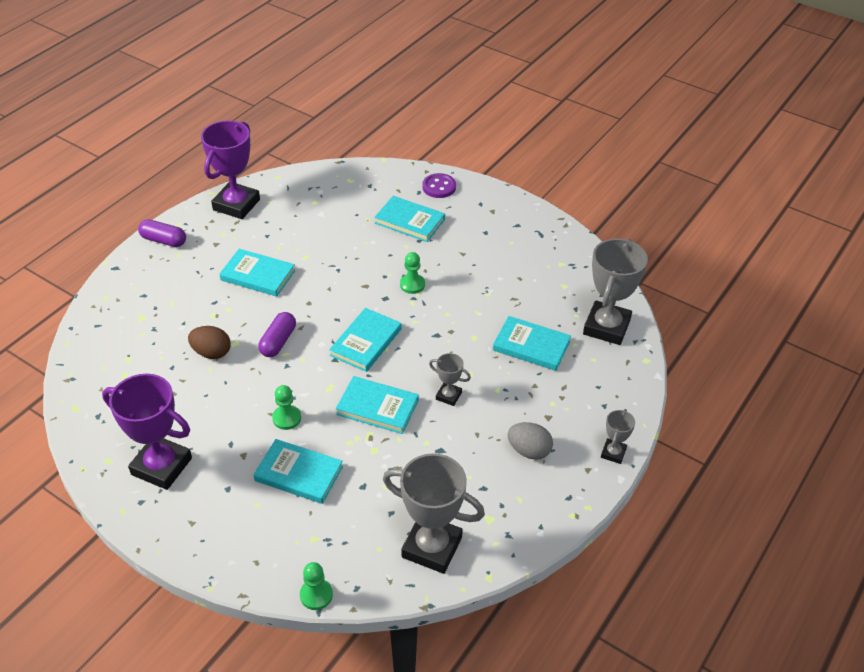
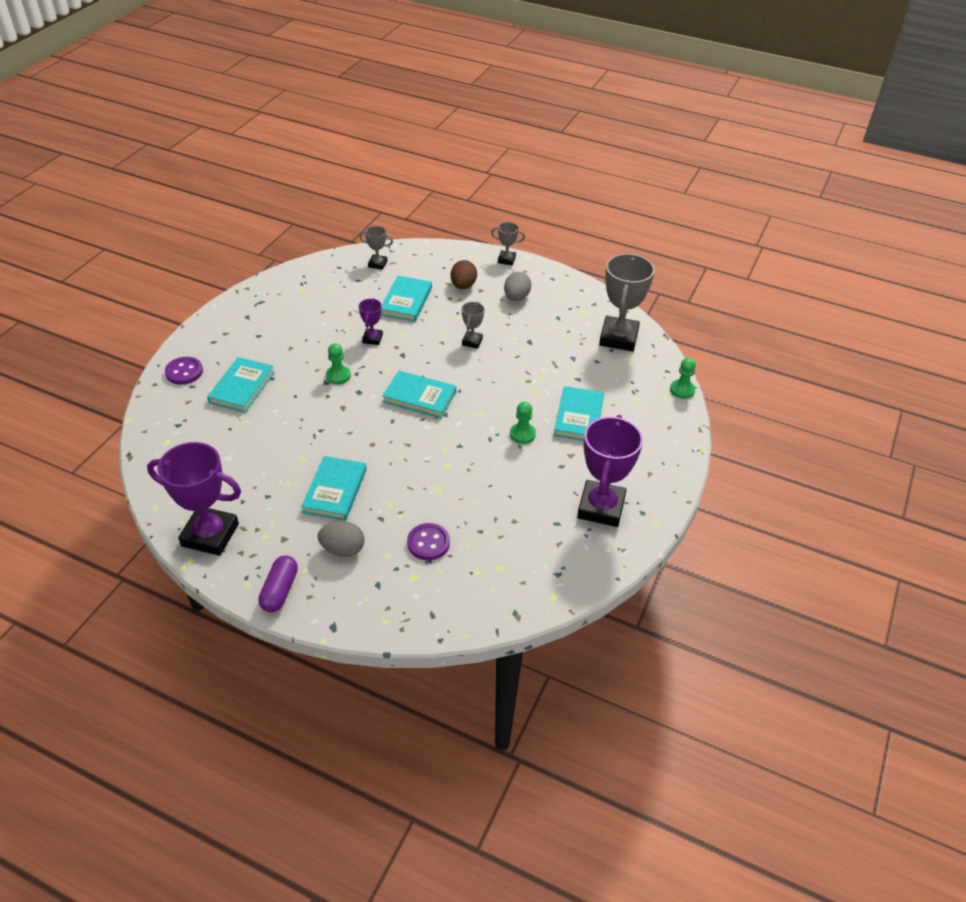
camera: 100 degrees left, 0 degrees up
brown egg [188,326,231,359] -> brown egg moved to [451,260,477,289]
purple capsule [258,312,296,357] -> none
turquoise book [336,376,419,434] -> none
grey trophy [583,238,648,345] -> grey trophy [359,226,393,270], size x0.49
none -> grey egg [318,521,365,557]
none -> purple trophy [359,298,383,345]
none -> purple button [407,523,450,560]

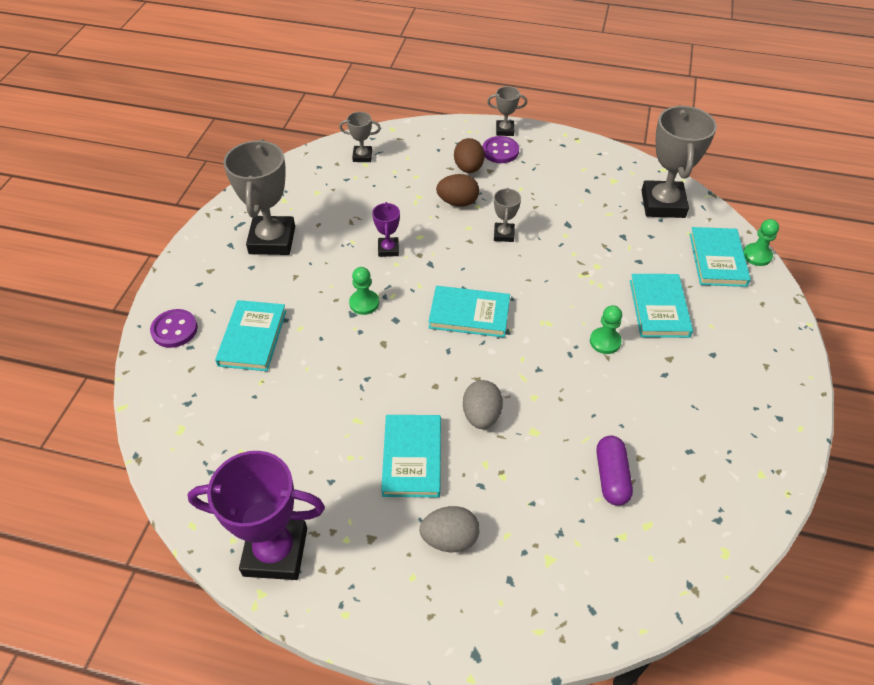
camera: 10 degrees left, 5 degrees up
purple capsule [258,555,298,612] -> purple capsule moved to [597,436,633,506]
turquoise book [381,276,432,322] -> turquoise book moved to [690,227,751,287]
purple button [407,523,450,560] -> purple button moved to [483,136,519,163]
grey egg [504,272,531,301] -> grey egg moved to [463,380,503,429]
purple trophy [577,415,643,527] -> none
none -> grey trophy [223,139,295,255]
none -> brown egg [436,174,479,207]

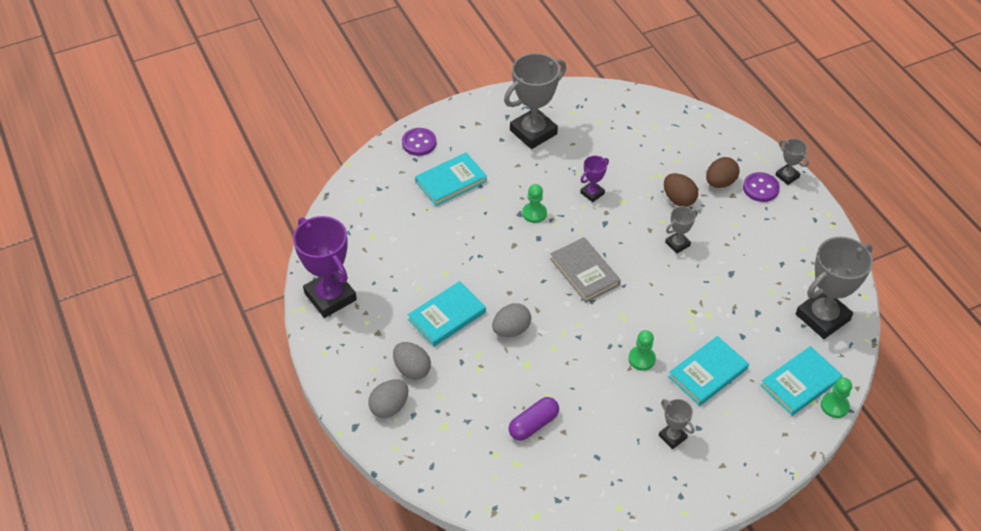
camera: 50 degrees right, 0 degrees up
grey trophy [339,112,381,162] -> grey trophy moved to [659,399,694,449]
turquoise book [428,286,510,338] -> grey book [550,237,621,303]
none -> grey egg [368,379,408,418]

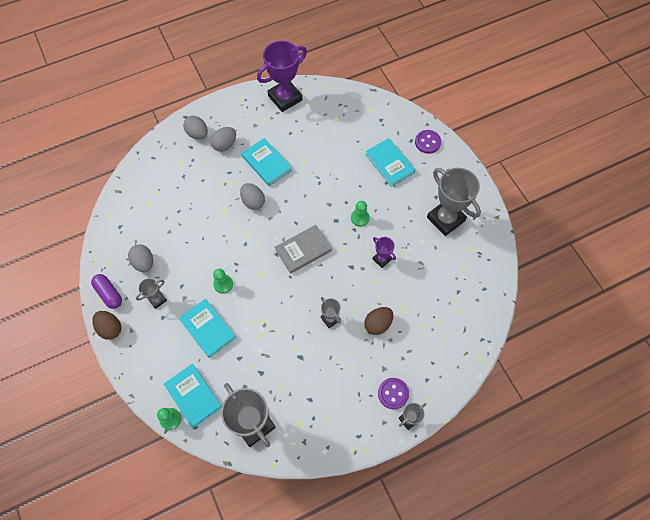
camera: 90 degrees right, 15 degrees up
purple capsule [508,397,559,441] -> purple capsule moved to [91,274,122,309]
brown egg [706,157,740,188] -> brown egg moved to [92,311,121,340]
none -> grey egg [128,244,153,272]

